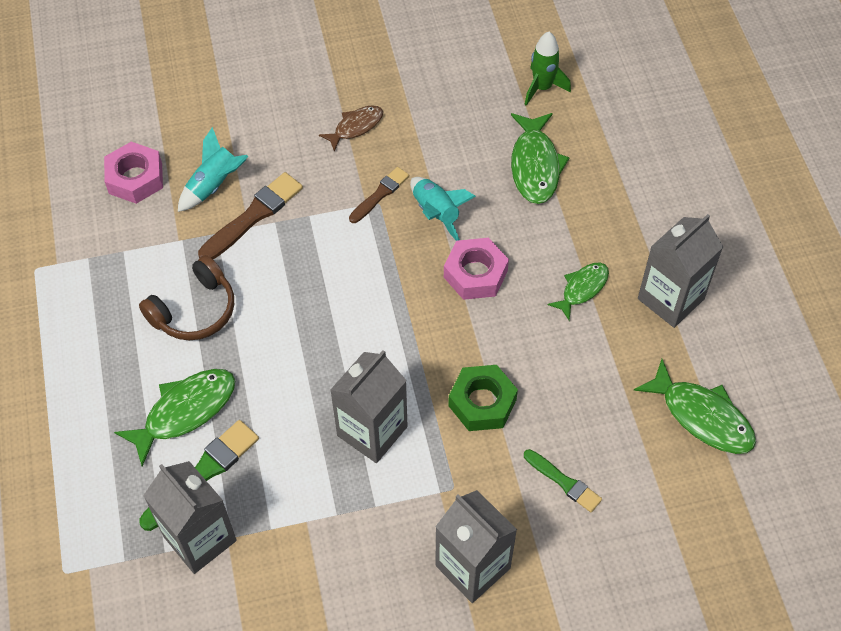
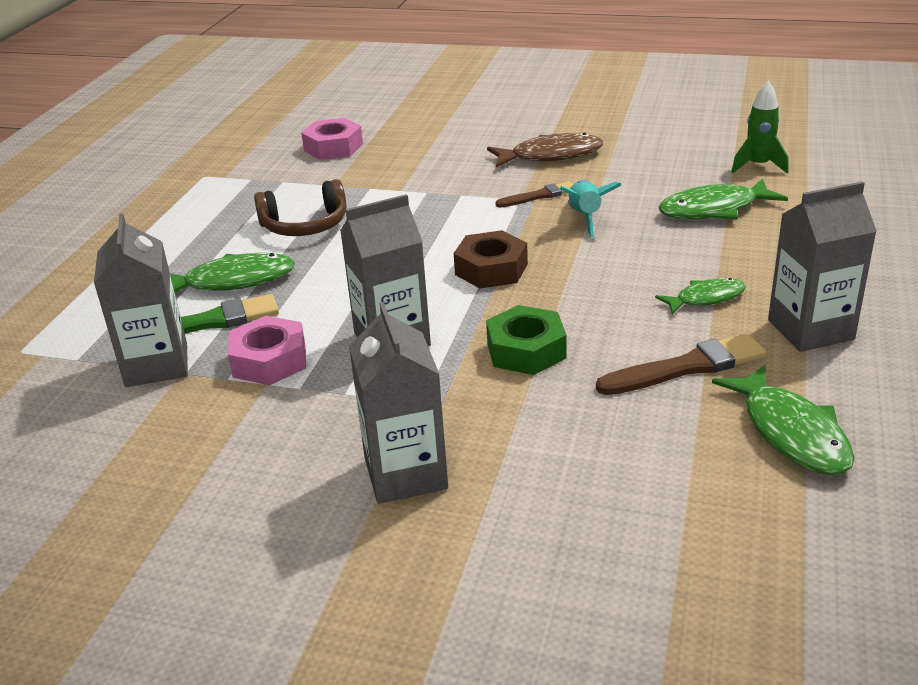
camera: 30 degrees right, 25 degrees down
turquoise rocket [178,127,248,212] -> none
brown brush [198,172,303,259] -> brown brush moved to [596,334,766,395]
brown fish [319,105,383,152] -> brown fish [487,133,603,167], size x1.61
pink nut [444,238,509,300] -> pink nut moved to [228,316,306,385]
green fish [511,113,570,204] -> green fish turned 45 degrees clockwise [659,178,788,219]
green brush [524,449,602,512] -> none
none -> brown nut [454,230,528,289]

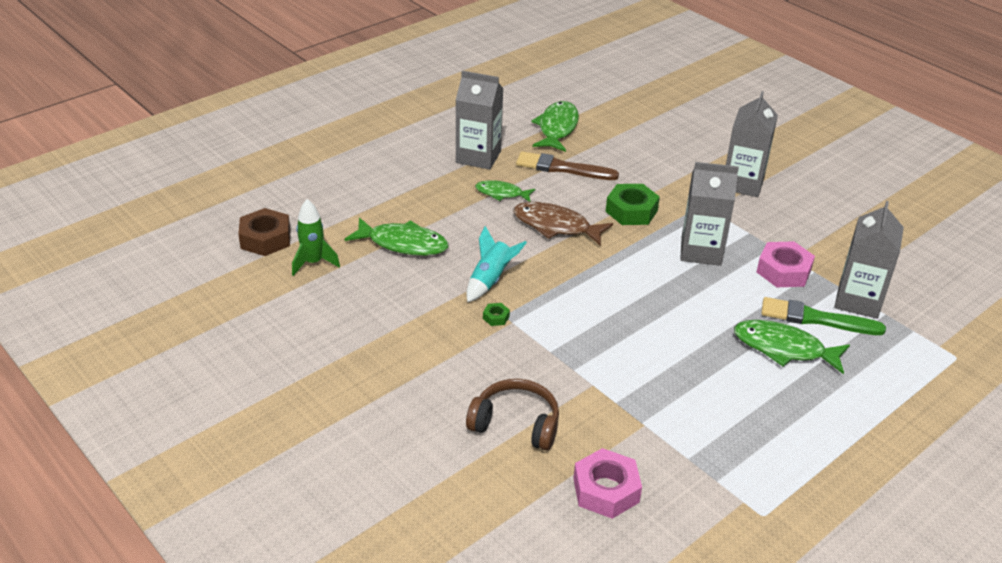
camera: 150 degrees left, 5 degrees up
brown headphones [254,179,346,236] -> brown headphones moved to [466,379,559,450]
brown nut [454,230,528,289] -> brown nut moved to [238,208,290,256]
brown fish [487,133,603,167] -> brown fish moved to [513,202,613,246]
brown brush [495,181,573,208] -> green nut [483,303,510,326]

